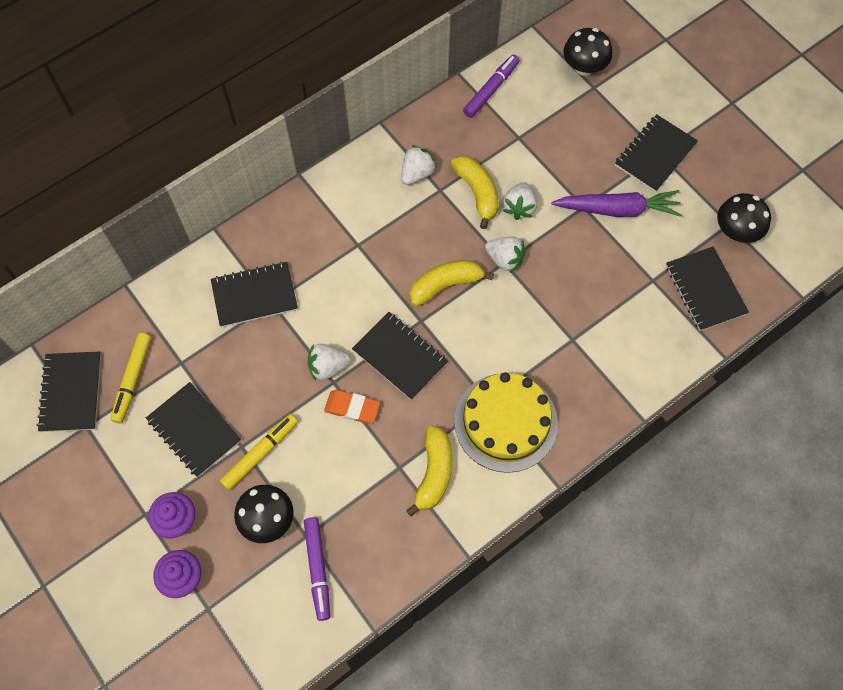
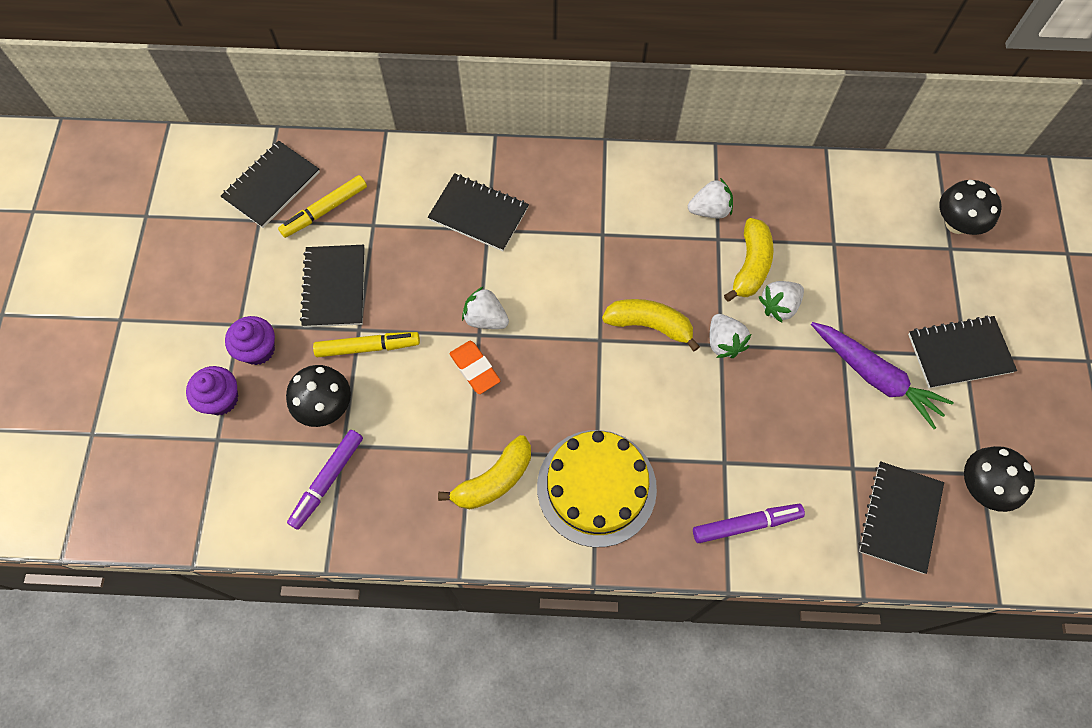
camera: 40 degrees right, 0 degrees up
black notebook [352,312,448,400] -> none
purple marker [463,55,520,118] -> purple marker moved to [693,504,805,543]

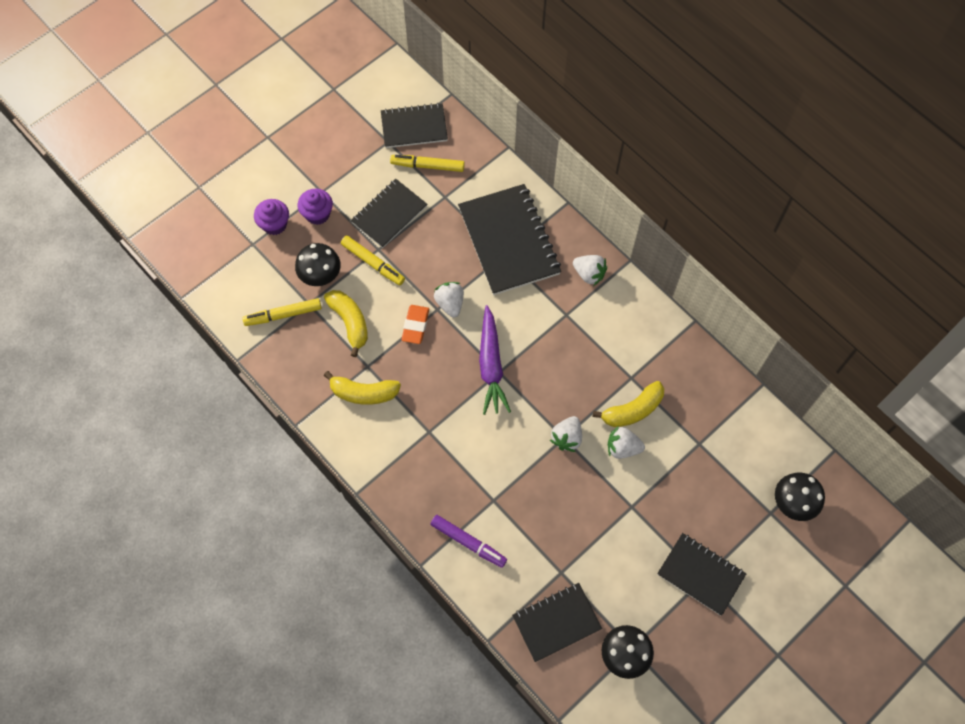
camera: 45 degrees right, 0 degrees up
purple marker [287,430,363,530] -> yellow marker [242,298,322,326]
black notebook [428,173,529,251] -> black notebook [458,184,561,295], size x1.61
yellow cake [537,430,657,547] -> none
yellow banana [602,299,700,352] -> yellow banana moved to [324,290,368,357]
white strawberry [688,178,733,218] -> white strawberry moved to [573,255,607,286]
purple carrot [811,322,954,429] -> purple carrot moved to [479,305,511,415]

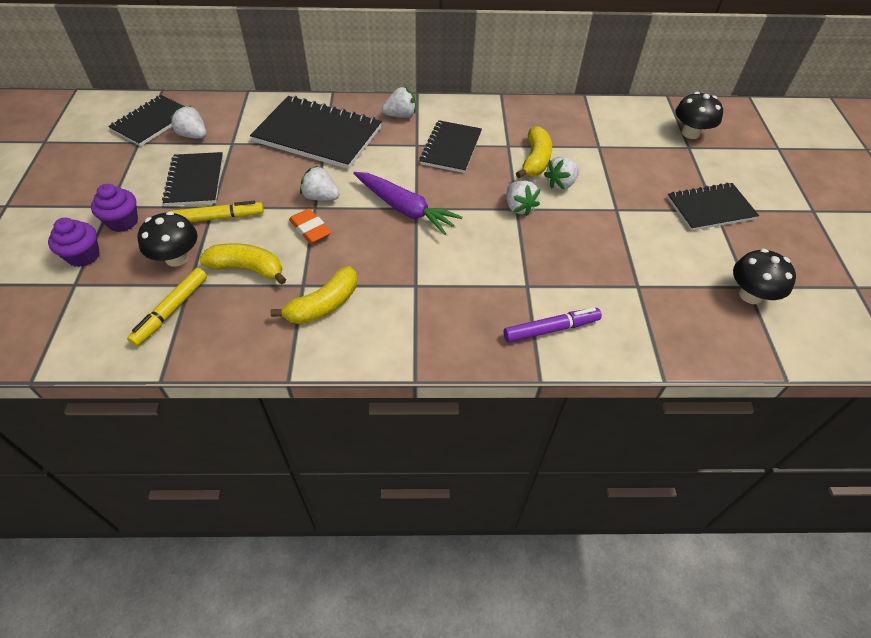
camera: 50 degrees left, 15 degrees down
yellow marker [390,155,465,172] -> white strawberry [170,106,206,139]
black notebook [512,583,602,662] -> black notebook moved to [419,120,482,173]

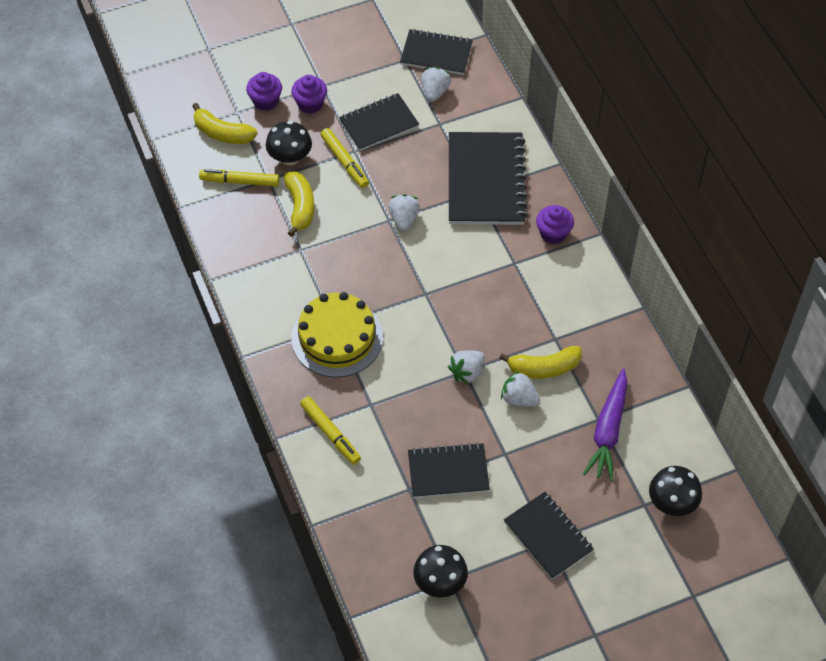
camera: 70 degrees right, 5 degrees up
yellow banana [271,266,357,324] -> yellow banana moved to [192,103,257,144]
orange eraser [289,209,331,244] -> none
purple carrot [353,172,462,235] -> purple carrot moved to [583,368,627,481]
white strawberry [382,87,416,118] -> purple cupcake [536,205,574,244]
black notebook [419,120,482,173] -> black notebook moved to [408,442,490,498]
purple marker [504,308,602,343] -> yellow marker [300,396,361,465]
none -> yellow cake [292,292,383,377]

